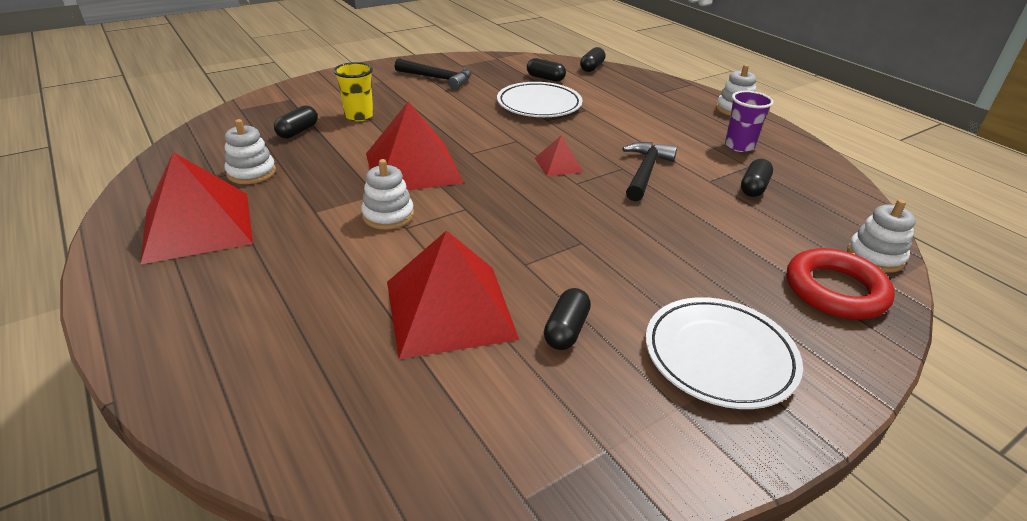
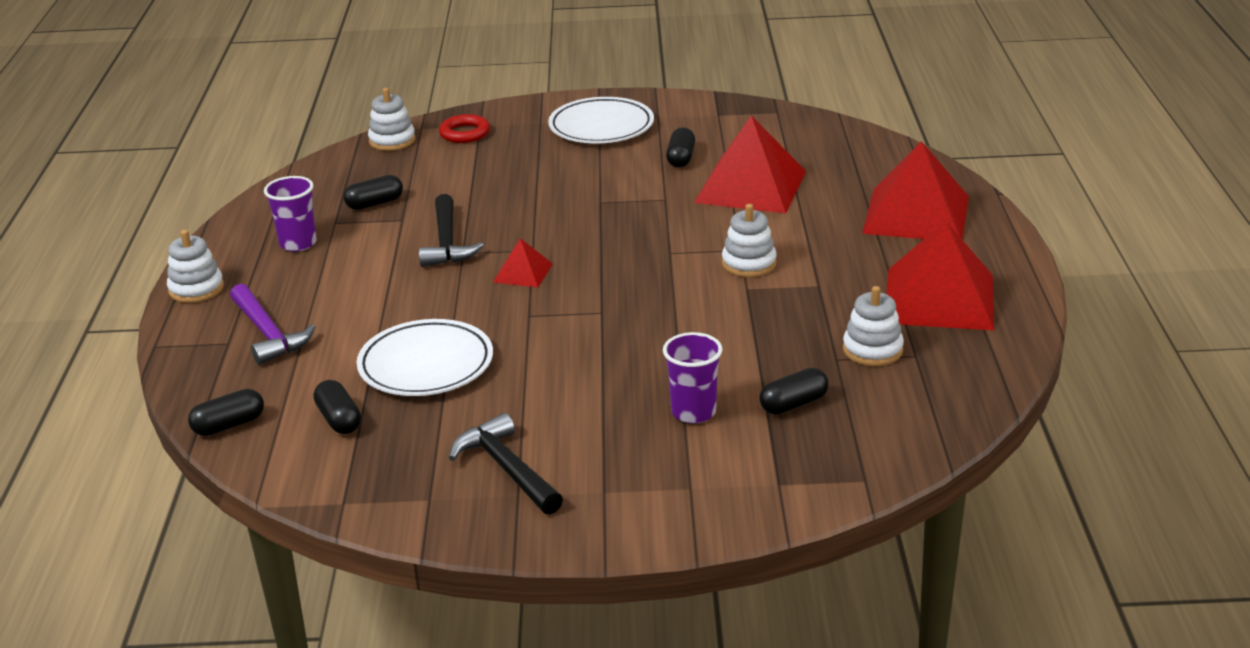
camera: 145 degrees left, 5 degrees down
yellow cup [334,62,373,121] -> purple cup [663,332,723,424]
red pyramid [366,101,464,190] -> red pyramid moved to [862,141,969,239]
black capsule [544,288,591,350] -> black capsule turned 45 degrees counterclockwise [666,127,695,168]
black hammer [622,142,677,201] -> black hammer turned 60 degrees counterclockwise [419,194,484,267]
red ring [787,248,895,320] -> red ring [439,114,490,143], size x0.65
none -> purple hammer [230,284,315,365]

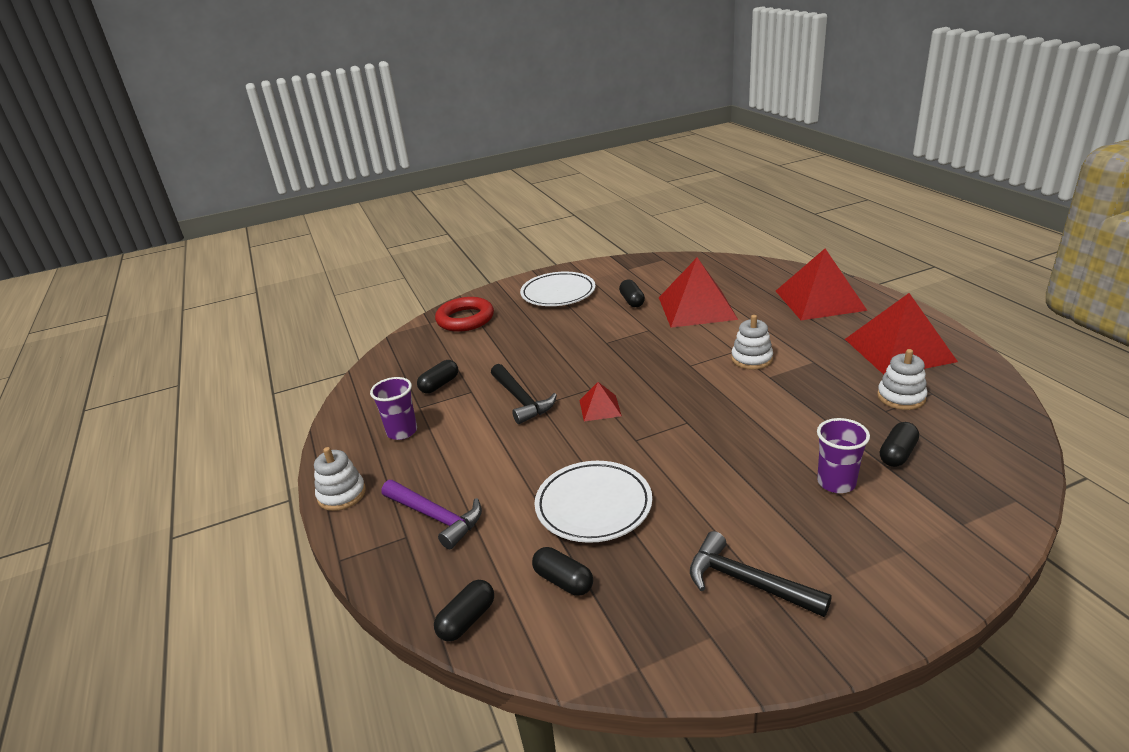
camera: 20 degrees left, 0 degrees up
white stacking toy [368,88,416,151] -> none
red ring [439,114,490,143] -> red ring [435,297,494,332], size x1.54

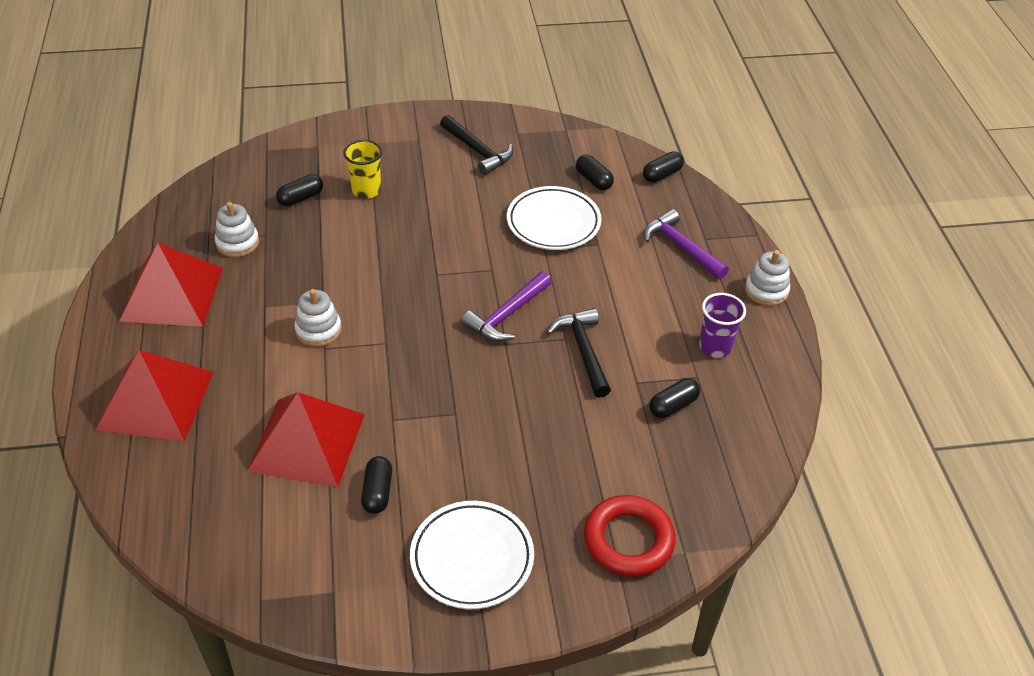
camera: 170 degrees left, 15 degrees up
red pyramid [579,382,622,421] -> purple hammer [461,271,552,342]
purple cup [817,418,870,493] -> yellow cup [343,140,382,199]

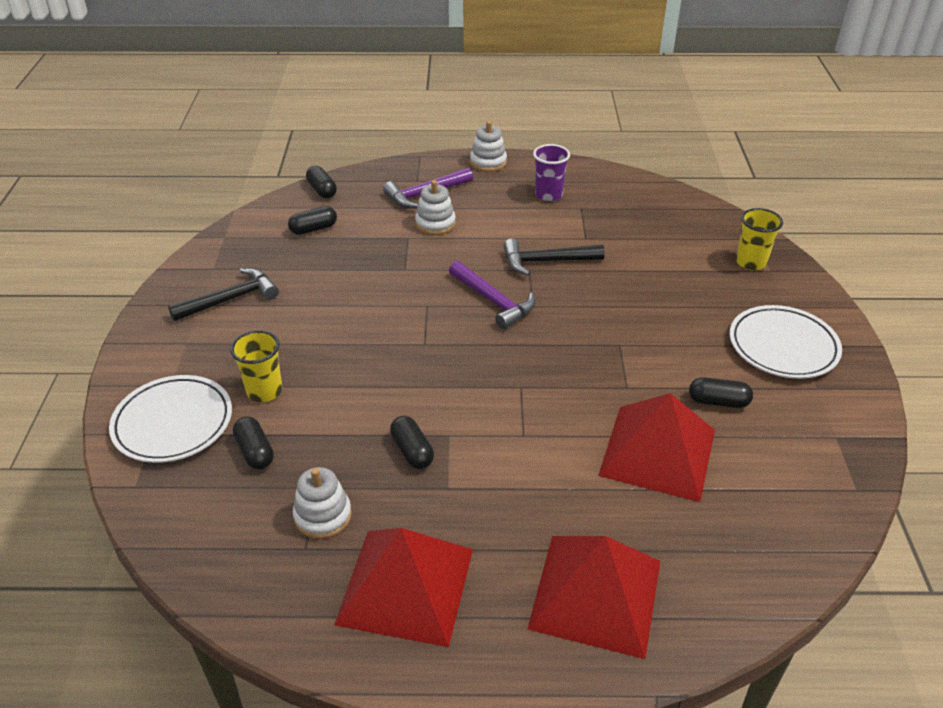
camera: 80 degrees left, 5 degrees down
white stacking toy [294,289,342,347] -> white stacking toy moved to [415,180,456,235]
white plate [507,186,602,250] -> white plate moved to [109,375,232,463]
red ring [584,495,676,577] -> yellow cup [736,208,783,271]
black capsule [649,378,700,418] -> black capsule moved to [390,416,434,469]

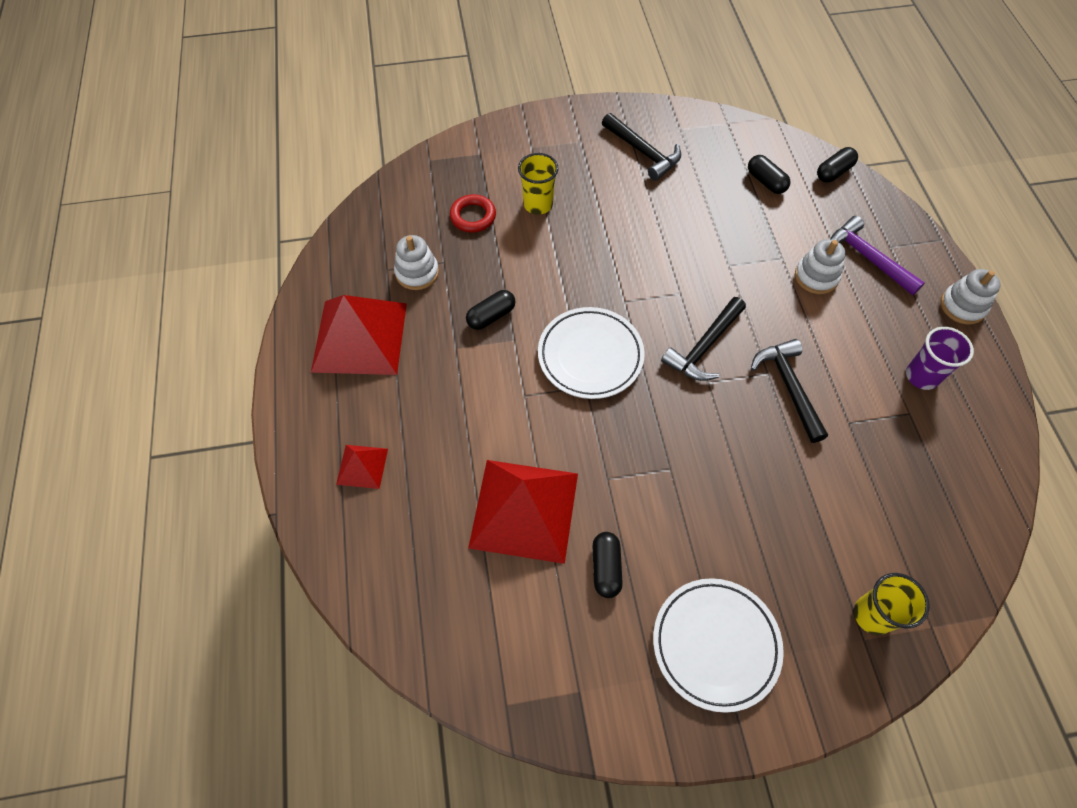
camera: 80 degrees right, 20 degrees up
white plate [109,375,232,463] -> white plate moved to [538,307,645,399]
black capsule [233,417,274,469] -> red ring [450,194,496,232]
purple hammer [449,261,535,329] -> black hammer [661,297,746,381]
red pyramid [527,536,660,659] -> red pyramid [336,445,388,489], size x0.47

